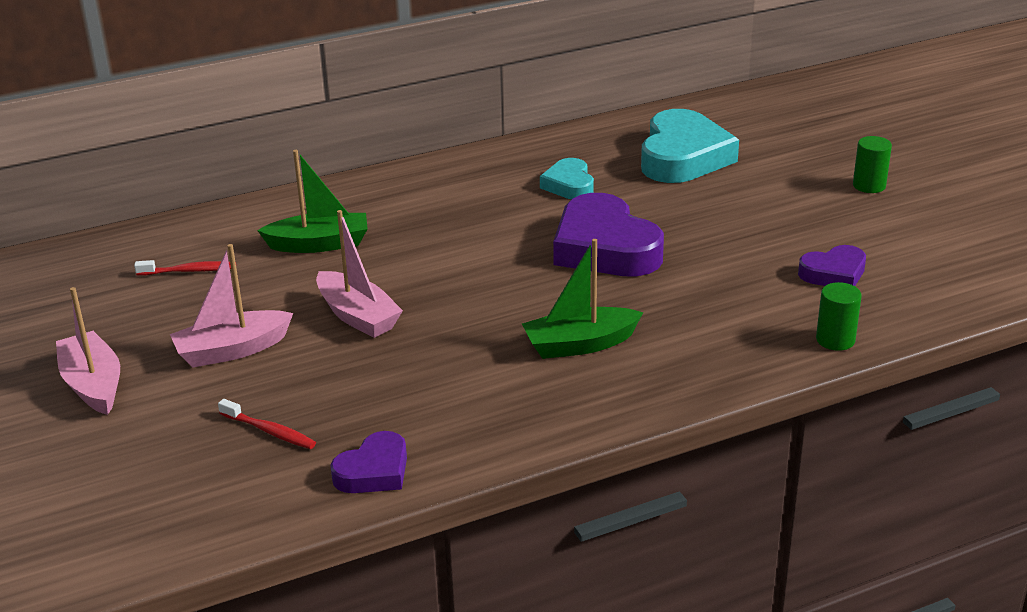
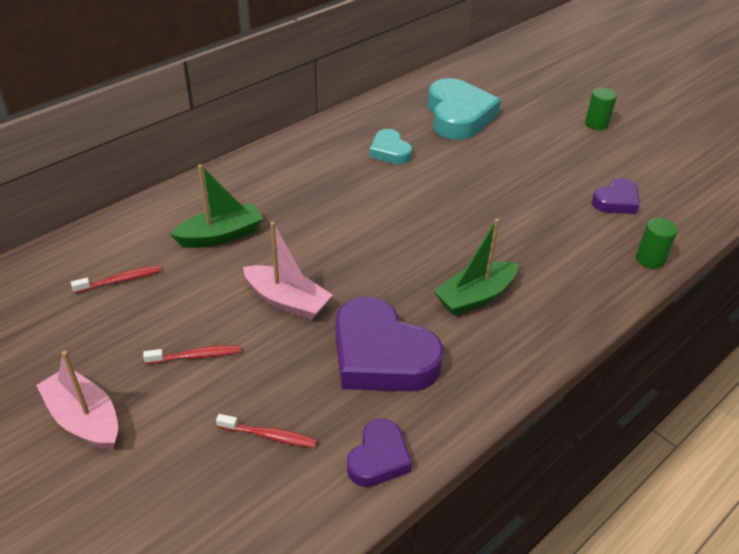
camera: 20 degrees left, 10 degrees up
pink boat [170,244,293,367] -> red toothbrush [143,345,241,364]
purple heart [553,193,664,277] -> purple heart moved to [336,297,444,392]

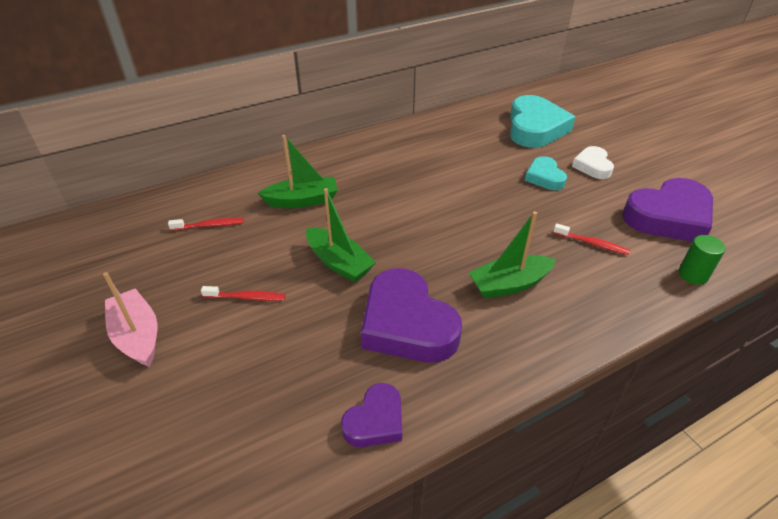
camera: 15 degrees right, 0 degrees up
red toothbrush [216,414,317,448] -> red toothbrush moved to [553,223,630,255]
pink boat [243,222,332,320] -> green boat [306,188,376,282]
turquoise heart [369,129,412,164] -> turquoise heart moved to [525,156,567,190]
green cylinder [585,88,617,130] -> none
purple heart [592,178,640,214] -> purple heart [622,178,713,242], size x1.85
none -> white heart [572,146,614,179]

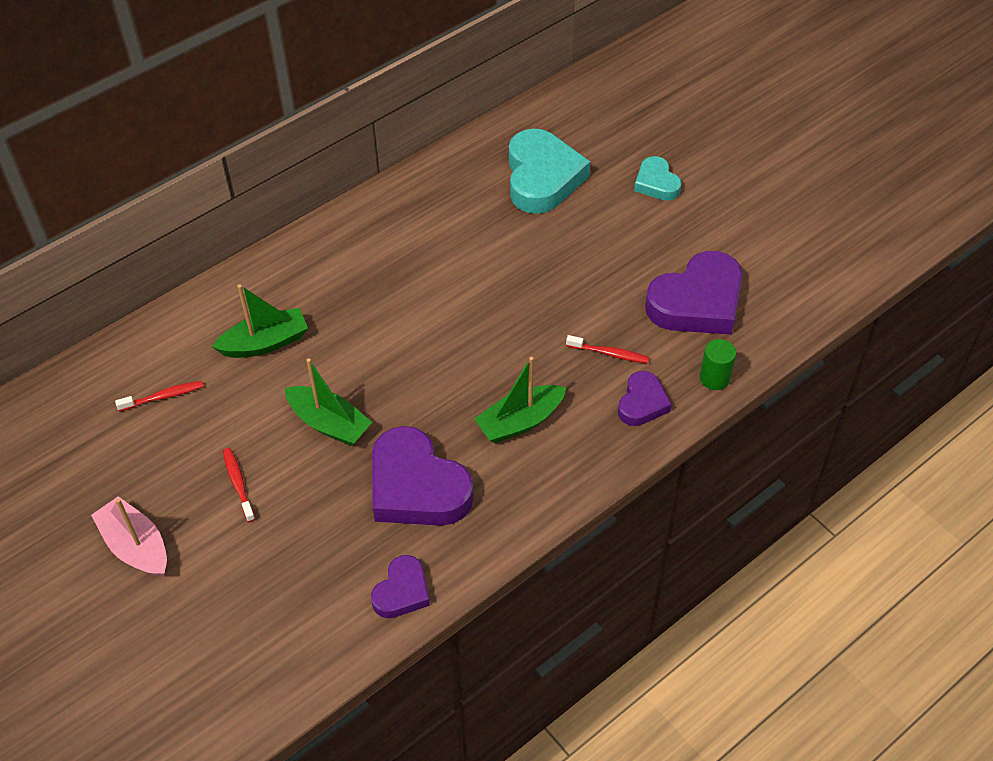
camera: 10 degrees left, 10 degrees up
red toothbrush [201,286,286,301] -> red toothbrush turned 105 degrees counterclockwise [223,448,255,522]
turquoise heart [525,156,567,190] -> turquoise heart moved to [634,156,682,201]
white heart [572,146,614,179] -> none
none -> purple heart [618,371,672,426]

